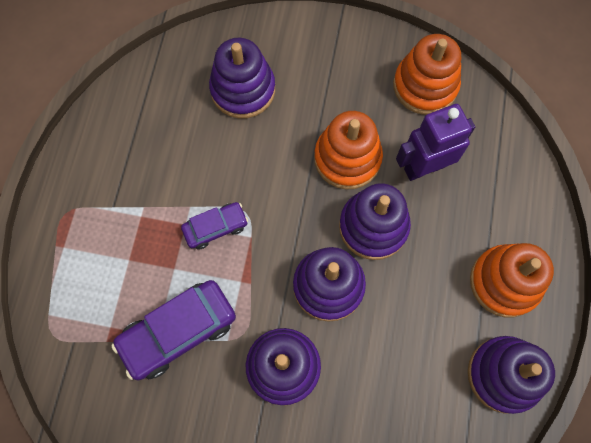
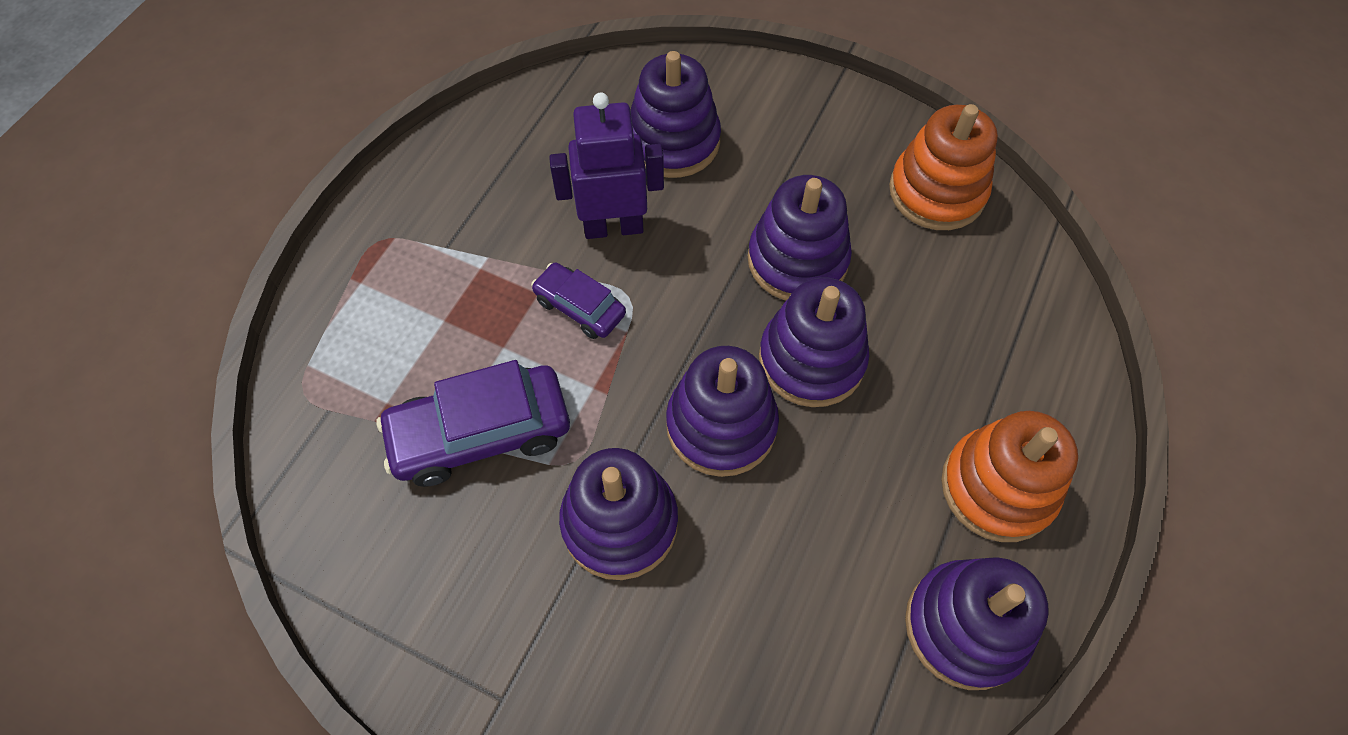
camera: 15 degrees right, 10 degrees down
purple car [181,202,248,249] -> purple car turned 135 degrees counterclockwise [531,263,626,339]
orange stacking toy [314,111,383,190] -> purple stacking toy [748,175,852,301]
purple robot [396,104,475,181] -> purple robot moved to [549,92,664,239]

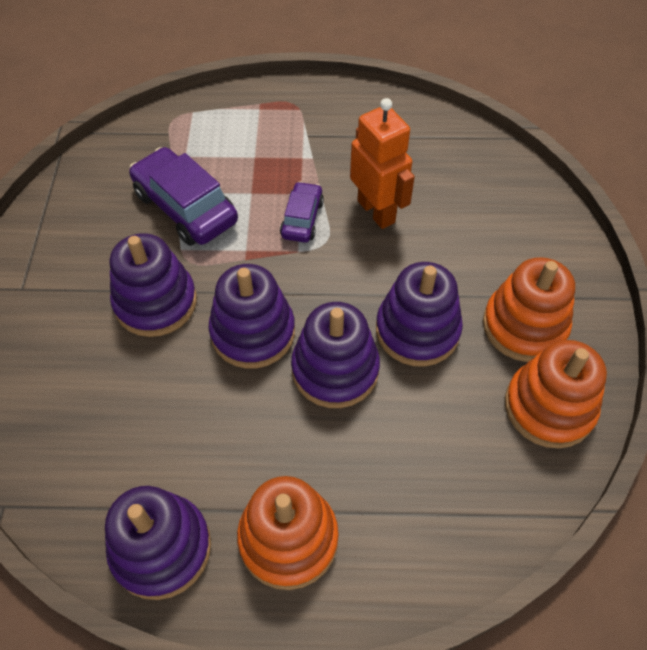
camera: 65 degrees right, 5 degrees down
purple robot [549,92,664,239] -> orange robot [350,98,415,229]
purple stacking toy [630,51,721,178] -> none
none -> orange stacking toy [483,257,575,362]

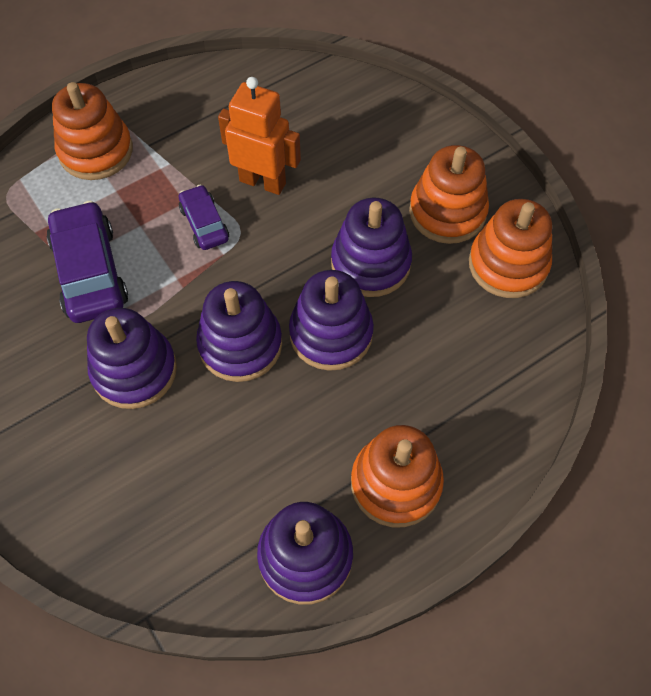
camera: 35 degrees left, 5 degrees up
purple car [129,147,238,246] -> purple car turned 60 degrees clockwise [47,200,128,323]
none -> orange stacking toy [52,82,133,180]

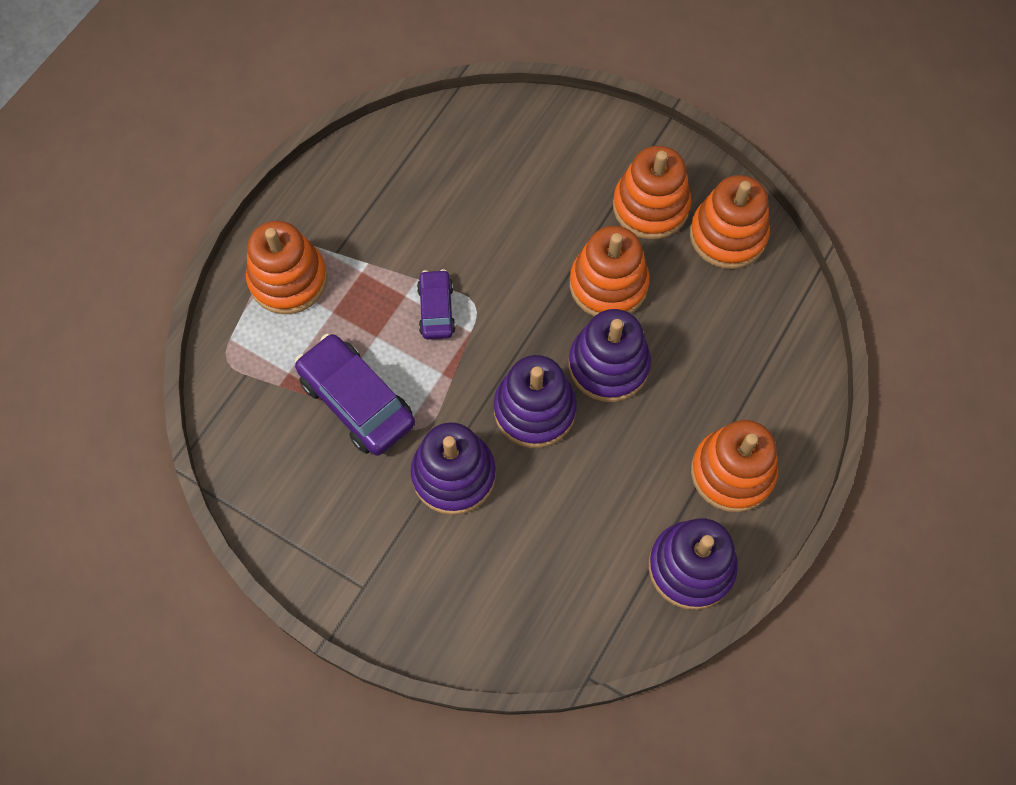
camera: 25 degrees left, 5 degrees up
purple car [179,185,229,250] -> purple car turned 45 degrees clockwise [417,269,456,339]
orange robot [218,77,301,195] -> none
purple stacking toy [331,198,412,297] -> orange stacking toy [570,226,650,317]

